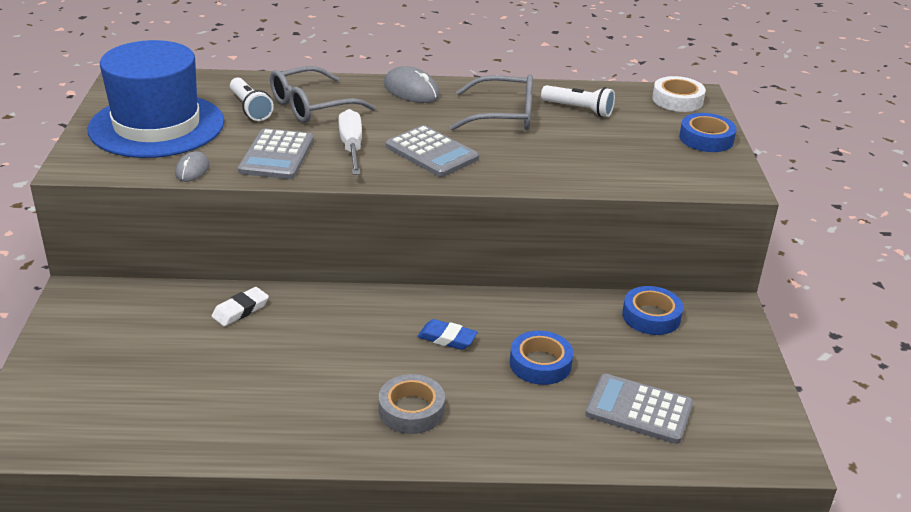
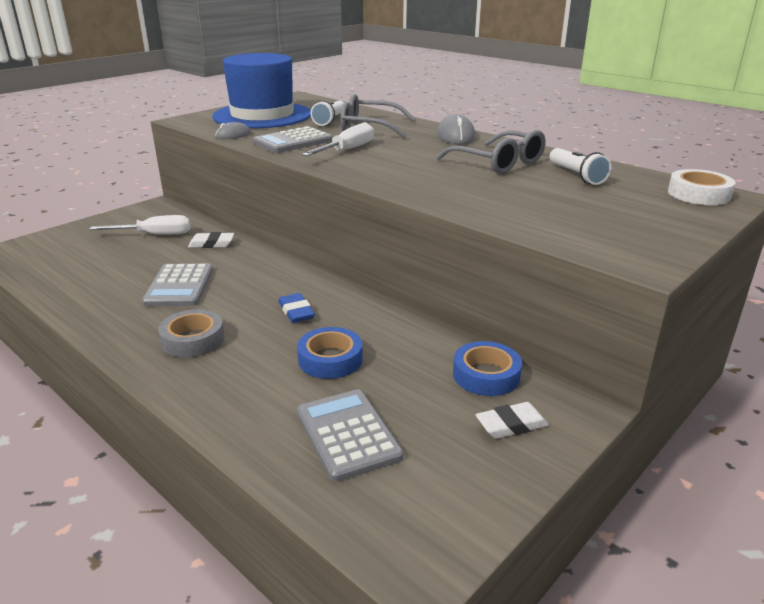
camera: 45 degrees right, 5 degrees down
grey calculator [386,125,479,177] -> grey calculator moved to [142,263,213,306]
blue tape [679,113,737,152] -> none
none -> white screwdriver [89,215,190,235]
none -> white eraser [475,402,549,439]

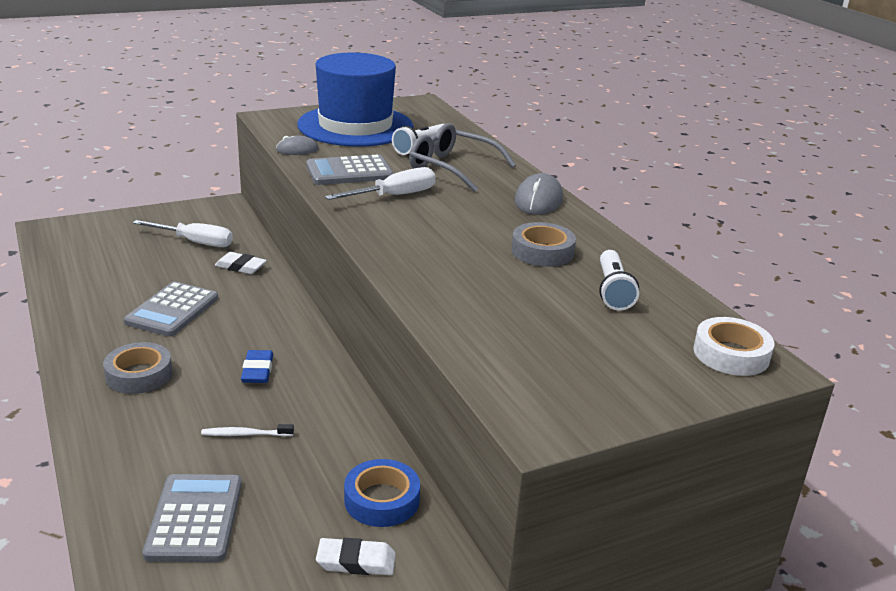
camera: 20 degrees right, 0 degrees up
blue tape [297,327,363,379] -> white toothbrush [201,424,294,436]
grey glasses [436,130,546,174] -> grey tape [511,222,576,267]

